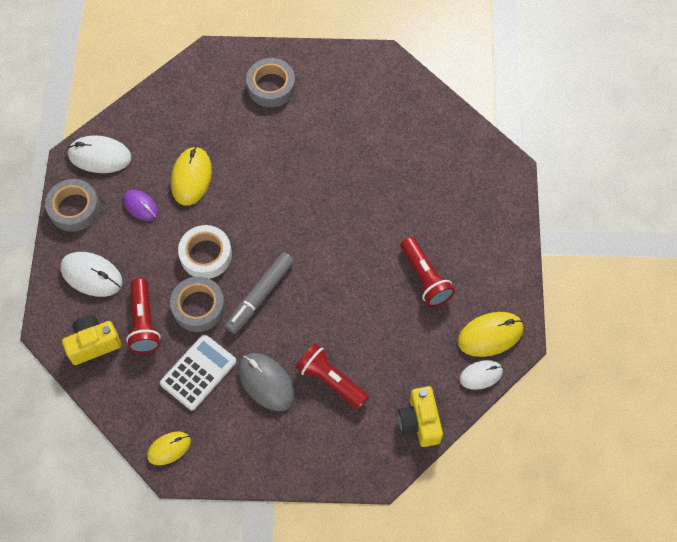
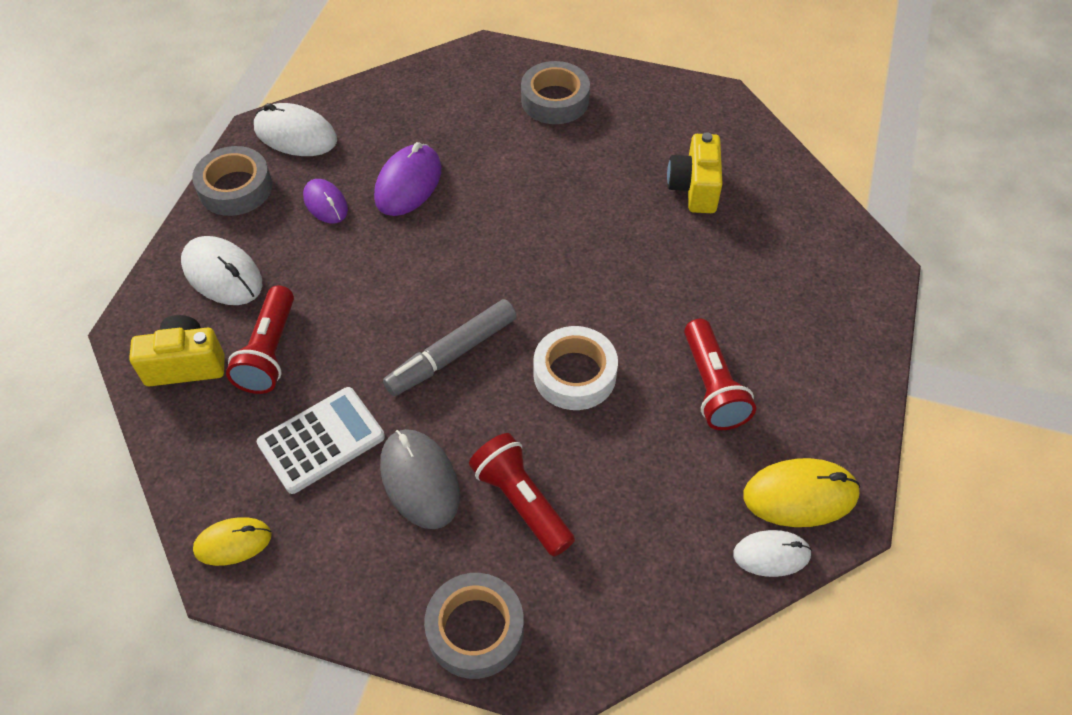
camera: 15 degrees right, 10 degrees down
grey tape [170,276,225,332] -> grey tape moved to [424,573,524,679]
yellow mouse [171,146,212,206] -> purple mouse [374,142,441,216]
white tape [178,225,232,279] -> white tape moved to [534,326,618,410]
yellow camera [398,386,443,447] -> yellow camera moved to [667,132,723,213]

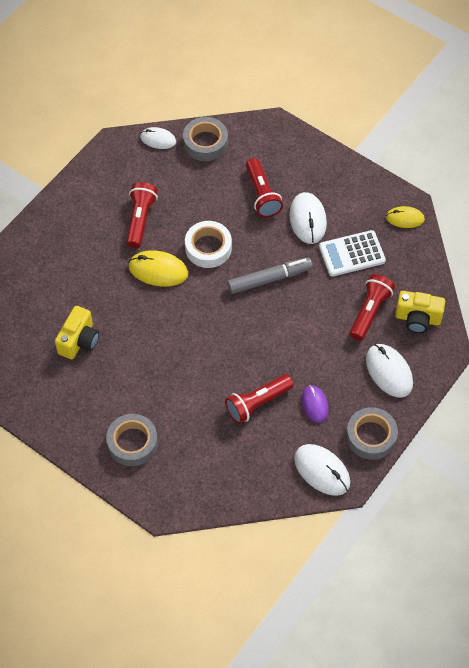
camera: 160 degrees left, 5 degrees up
purple mouse [374,142,441,216] -> red flashlight [225,374,294,424]
grey mouse [380,429,460,529] -> white mouse [289,192,327,244]
grey tape [424,573,524,679] -> grey tape moved to [183,117,228,161]
yellow mouse [743,458,860,527] -> yellow mouse moved to [129,250,188,287]

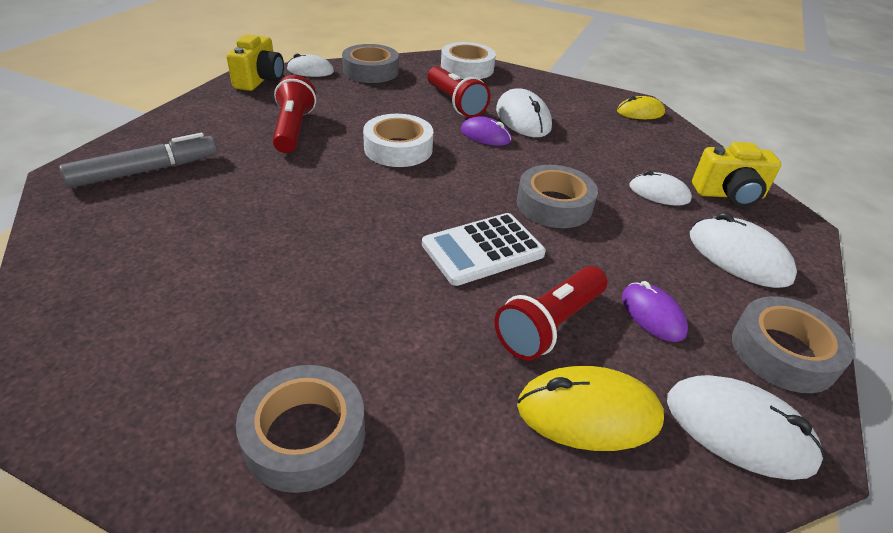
camera: 15 degrees left, 20 degrees down
yellow camera [55,306,99,359] -> yellow camera moved to [226,34,284,91]
yellow mouse [129,250,188,287] -> yellow mouse moved to [517,366,664,451]
grey marker [227,258,312,294] -> grey marker moved to [59,133,217,188]
white calculator [319,230,386,277] -> white calculator moved to [422,213,546,286]
red flashlight [350,274,395,341] -> white mouse [629,171,692,206]
none -> white tape [441,42,496,79]
none -> purple mouse [461,116,512,146]
none -> grey tape [517,165,598,228]

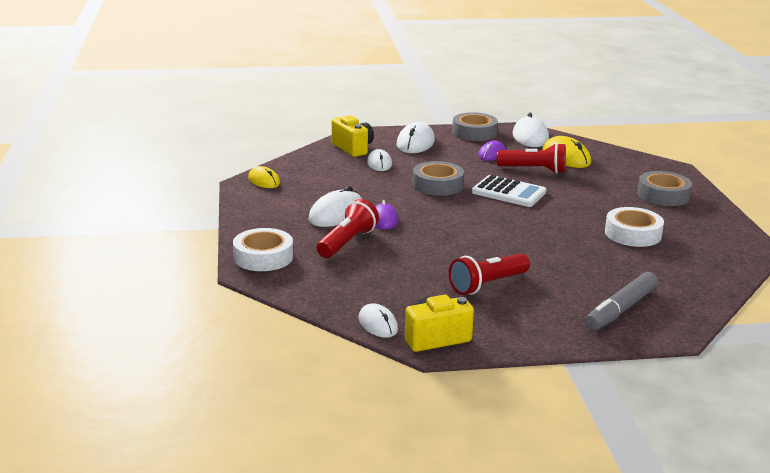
camera: 120 degrees left, 15 degrees down
grey marker [59,133,217,188] -> grey marker turned 75 degrees counterclockwise [585,272,658,330]
grey tape [342,44,399,83] -> none
white tape [363,114,433,167] -> white tape moved to [605,207,664,247]

